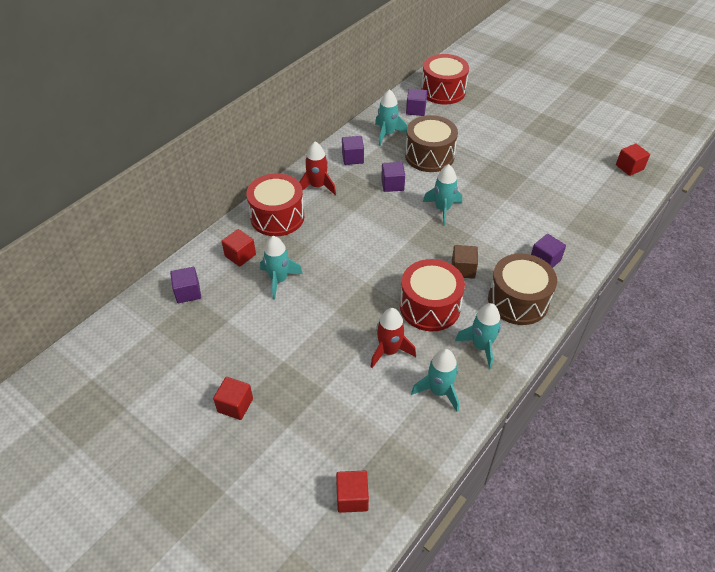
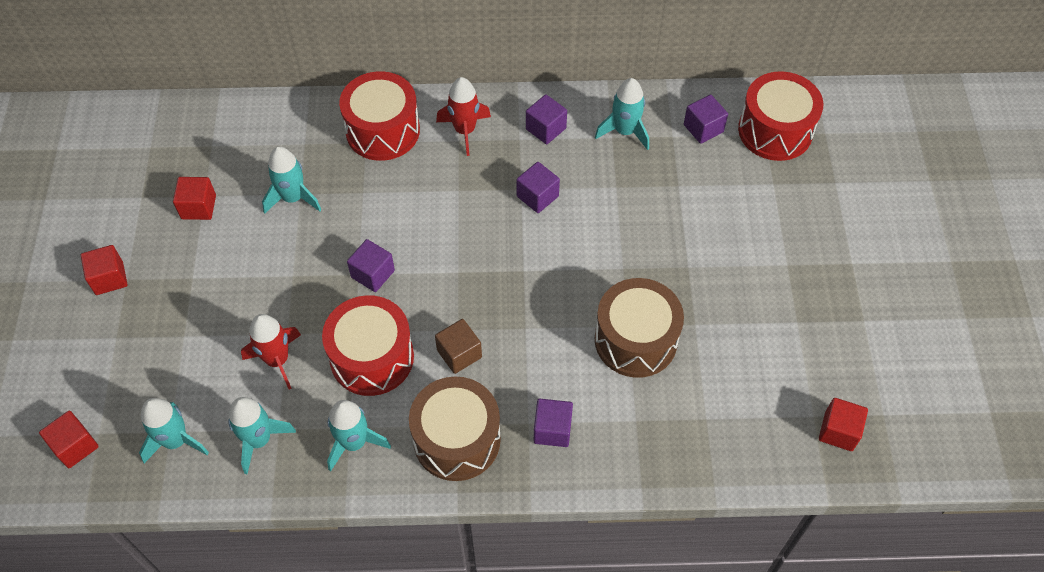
camera: 50 degrees right, 10 degrees up
purple cube [170,267,201,303] -> purple cube moved to [347,239,395,292]
red cube [222,229,256,267] -> red cube moved to [173,177,216,220]
brown drum [405,115,458,172] -> brown drum moved to [595,278,684,378]
turquoise rocket [423,164,462,226] -> turquoise rocket moved to [139,398,209,463]

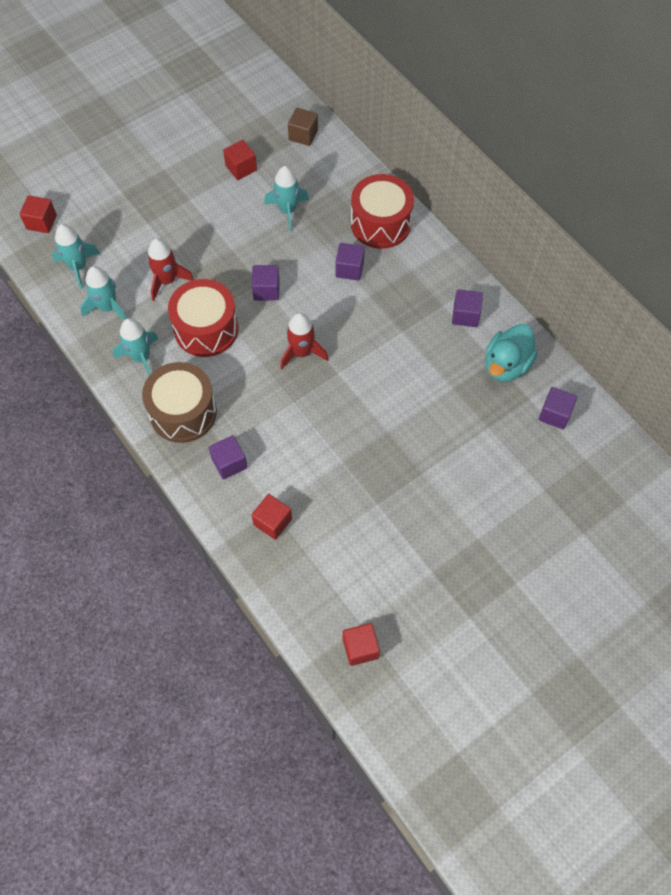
camera: 55 degrees right, 5 degrees up
red cube [81,245,128,295] -> red cube moved to [251,494,292,540]
brown cube [435,319,482,374] -> brown cube moved to [288,108,318,146]
red rocket [436,77,491,156] -> red rocket moved to [280,313,328,369]
purple cube [517,162,560,213] -> purple cube moved to [335,243,365,281]
turquoise rocket [595,78,649,150] -> turquoise duck [485,324,538,382]
brown drum [595,278,684,378] -> none
red drum [738,71,823,161] -> none

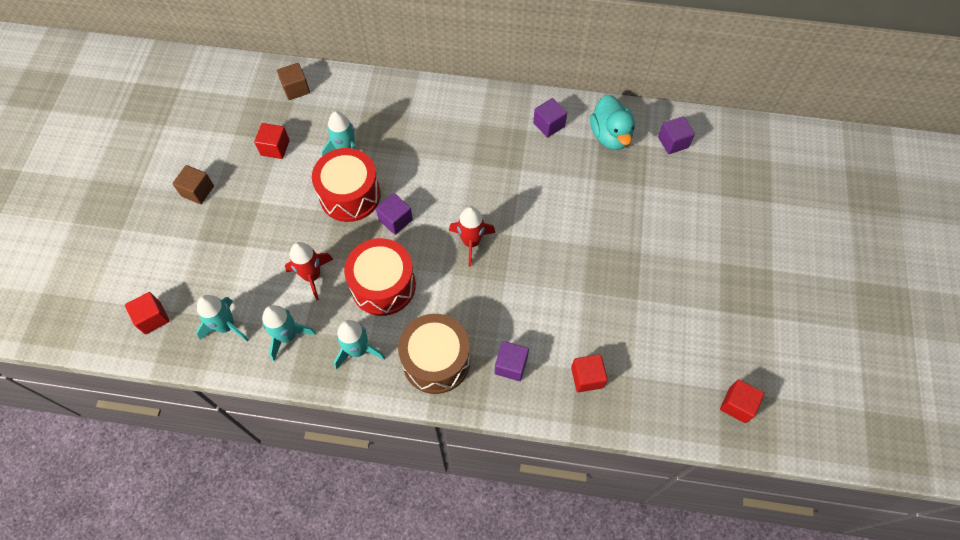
camera: 45 degrees left, 0 degrees up
purple cube [335,243,365,281] -> none
red drum [351,174,414,249] -> red drum moved to [312,148,381,222]
none -> brown cube [172,165,214,204]

